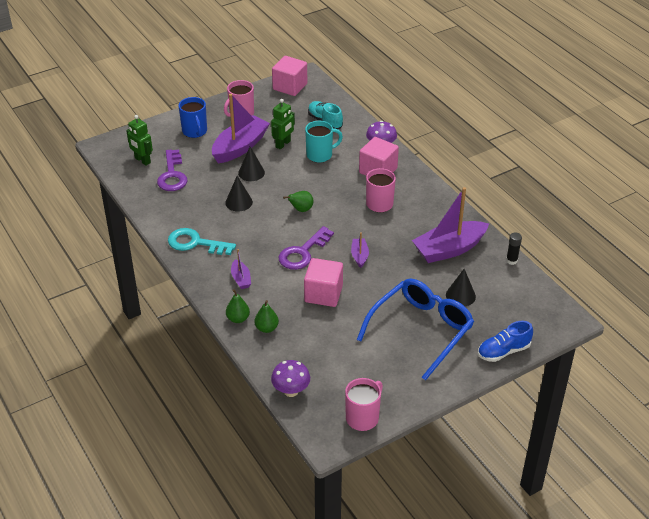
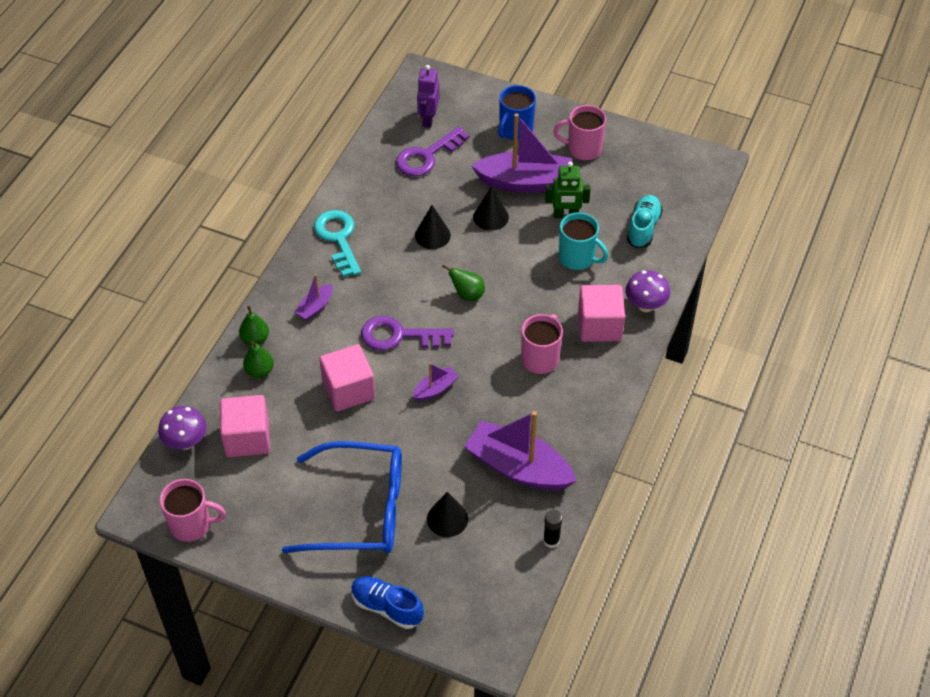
camera: 55 degrees right, 10 degrees up
green robot [126,115,153,166] -> purple robot [417,65,439,128]
pink cube [272,56,307,96] -> pink cube moved to [220,395,270,457]

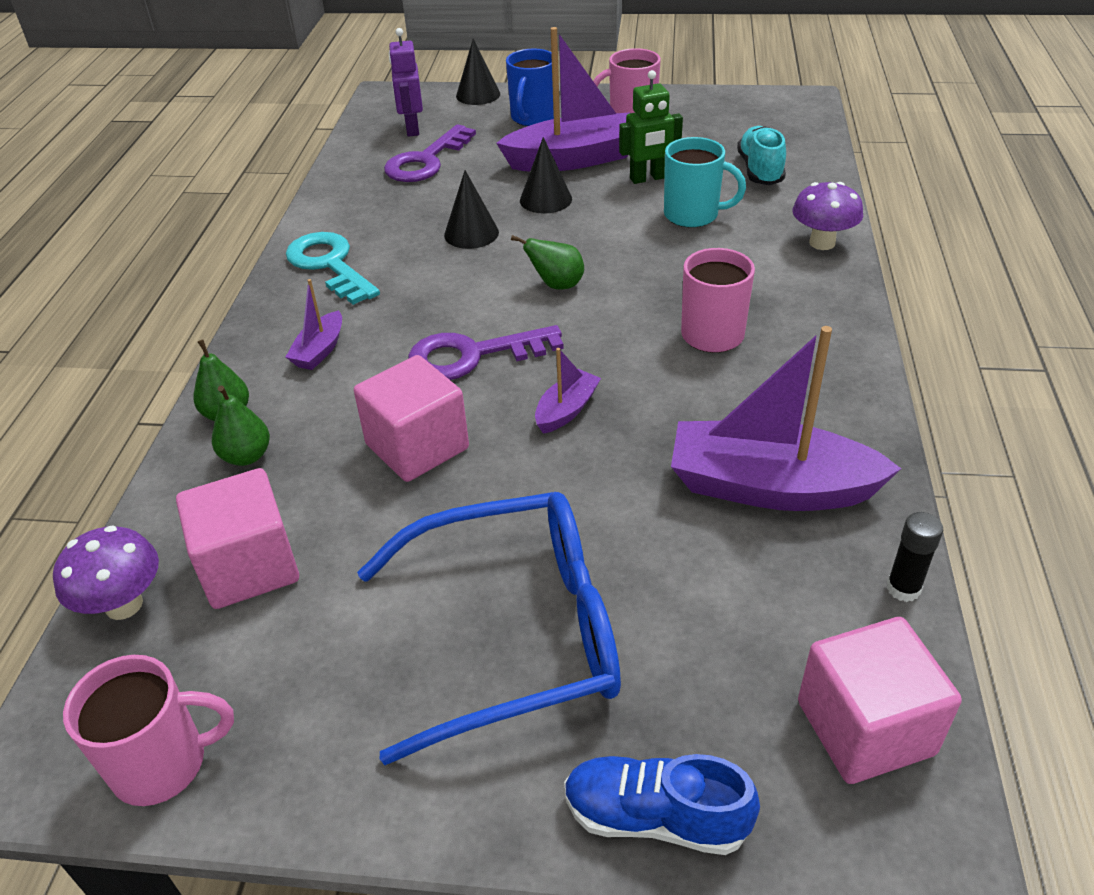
camera: 15 degrees left, 10 degrees down
black cone [427,492,468,537] -> black cone moved to [456,38,500,105]
pink cube [578,285,625,342] -> pink cube moved to [798,617,962,784]

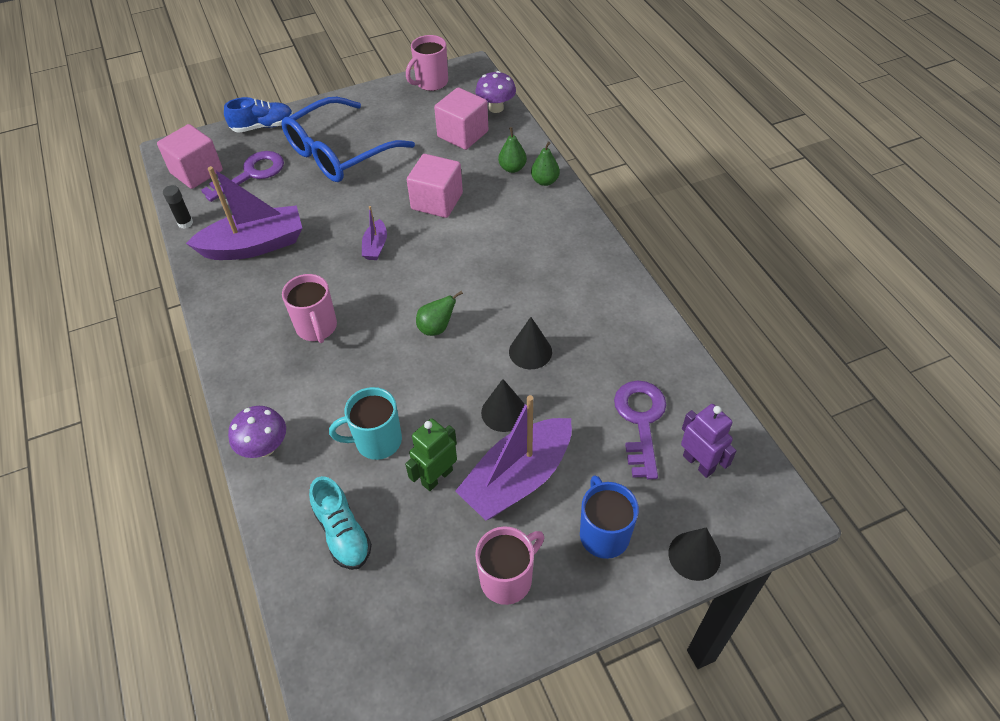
camera: 150 degrees right, 10 degrees up
turquoise key [286,232,380,305] -> none
purple boat [286,279,342,370] -> none
purple key [408,325,564,380] -> purple key moved to [201,151,284,202]

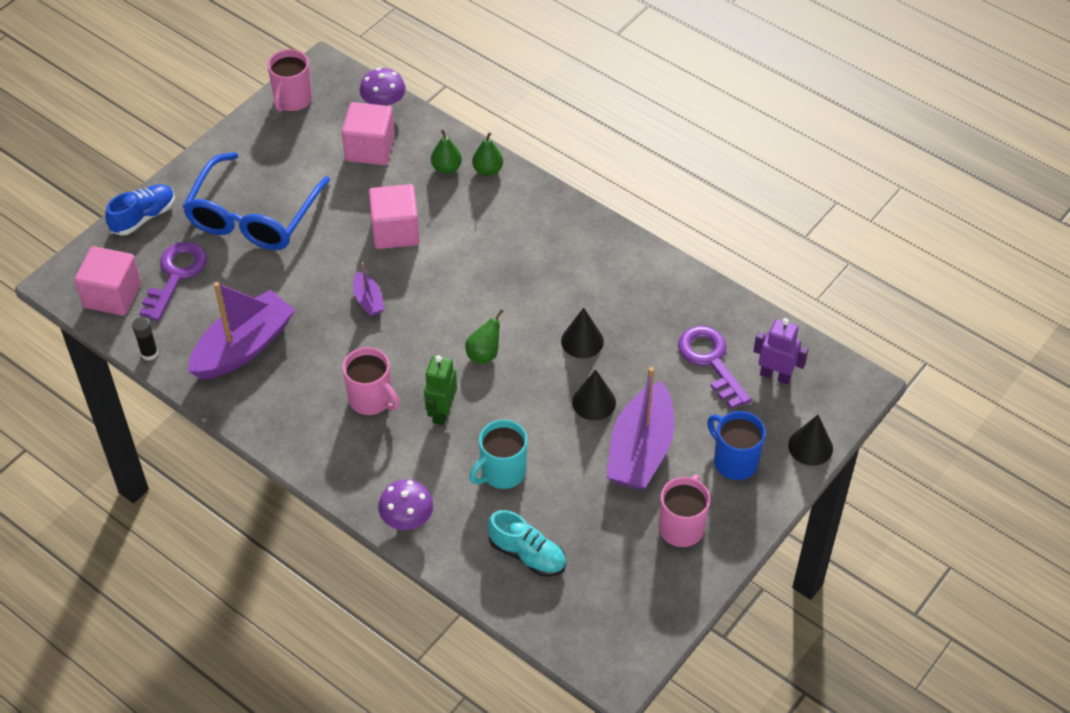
camera: 30 degrees left, 0 degrees up
green robot [405,418,457,491] -> green robot moved to [424,355,457,425]

